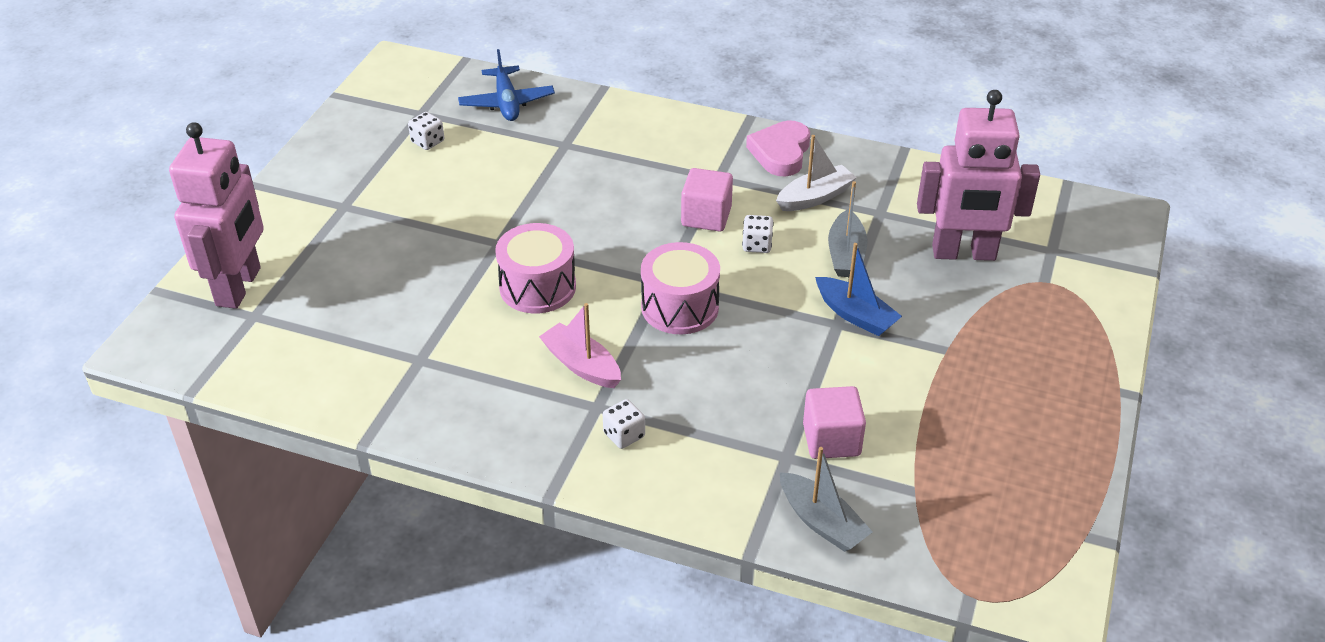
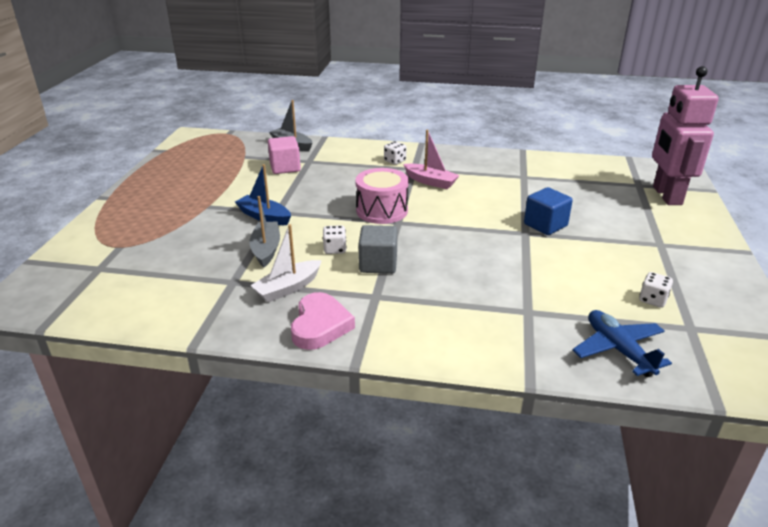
camera: 170 degrees right, 10 degrees down
pink drum [495,223,576,314] -> none
pink cube [681,168,733,232] -> grey cube [358,225,397,274]
pink robot [917,90,1040,261] -> none
none -> blue cube [524,187,573,235]

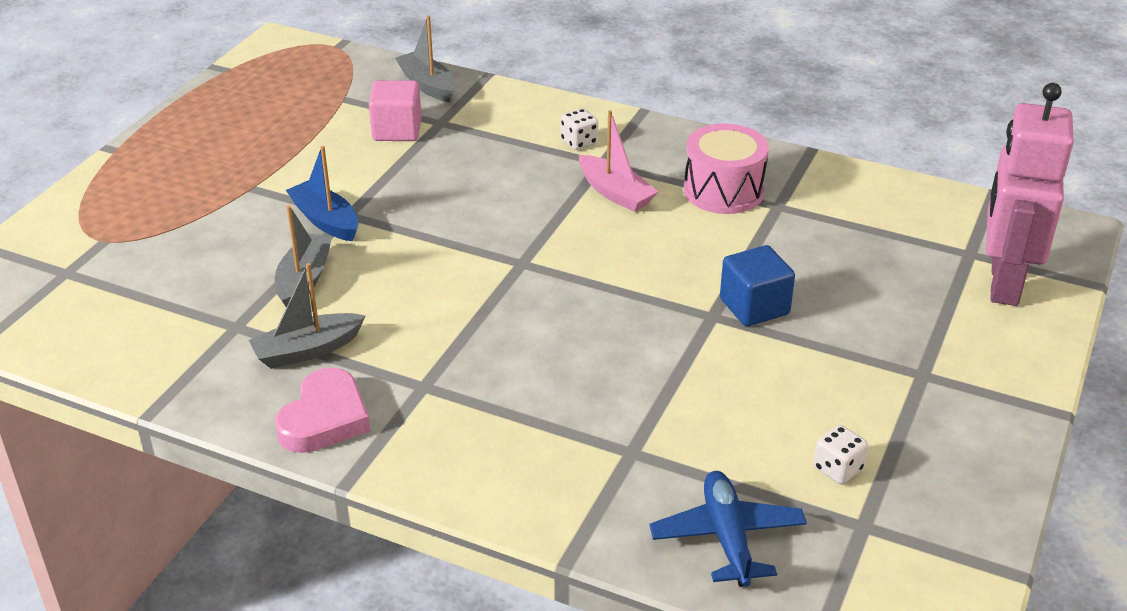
camera: 15 degrees right, 5 degrees up
white boat [250,224,322,303] -> grey boat [249,263,366,369]
white dice [323,225,347,254] -> none
pink drum [355,168,409,224] -> pink drum moved to [684,123,769,214]
grey cube [358,225,397,274] -> none

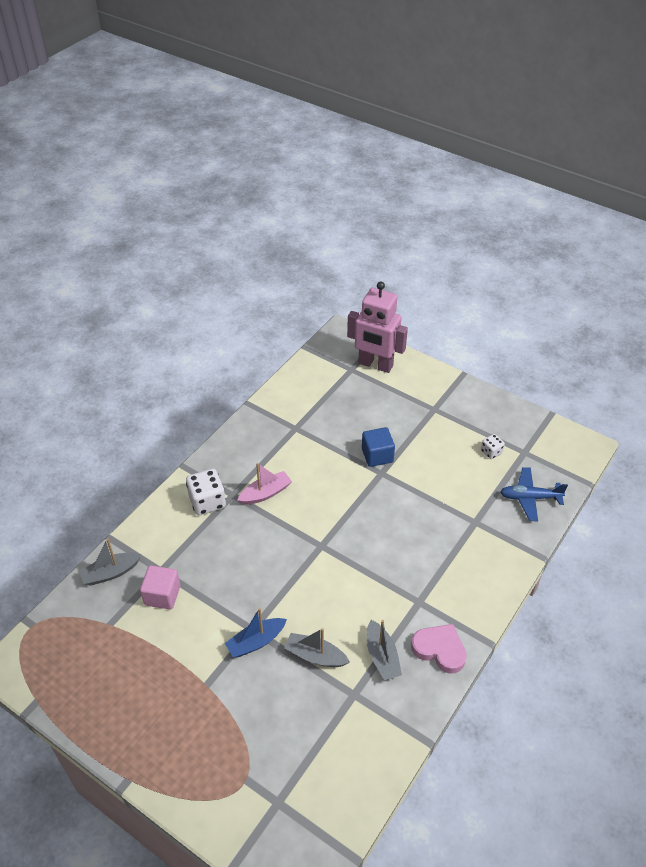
camera: 80 degrees left, 10 degrees up
white dice [561,108,598,150] -> white dice [186,469,226,515], size x1.80
pink drum [684,123,769,214] -> none

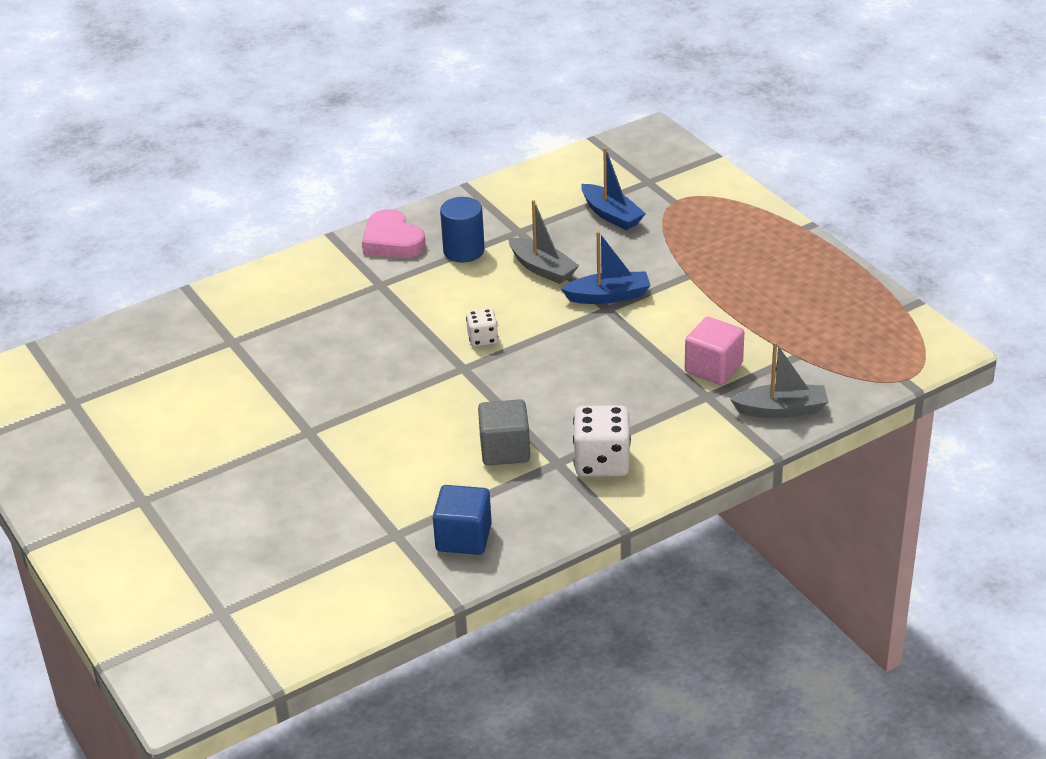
camera: 155 degrees left, 10 degrees down
pink boat [237,463,292,505] -> grey cube [478,399,530,466]
pink robot [347,282,408,373] -> none
blue cube [362,427,395,467] -> blue cube moved to [433,485,492,555]
grey boat [367,620,402,680] -> blue cylinder [440,197,485,262]
white dice [481,434,505,459] -> white dice moved to [466,309,498,347]
blue plane [500,467,568,521] -> none
none -> blue boat [581,147,646,230]

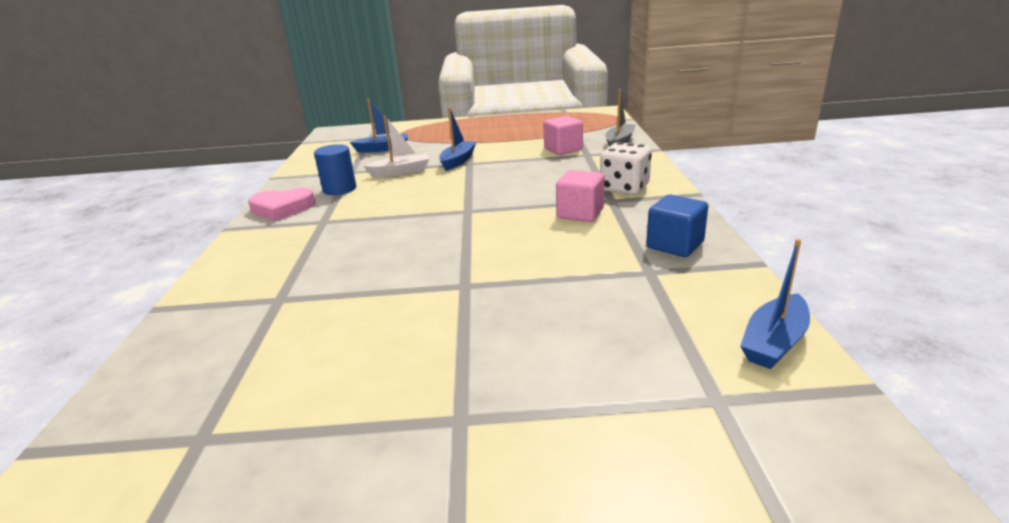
camera: 60 degrees left, 10 degrees down
white dice [466,309,498,347] -> none
grey cube [478,399,530,466] -> pink cube [556,170,605,222]
grey boat [508,200,579,284] -> white boat [364,116,430,177]
none -> blue boat [740,239,810,369]

